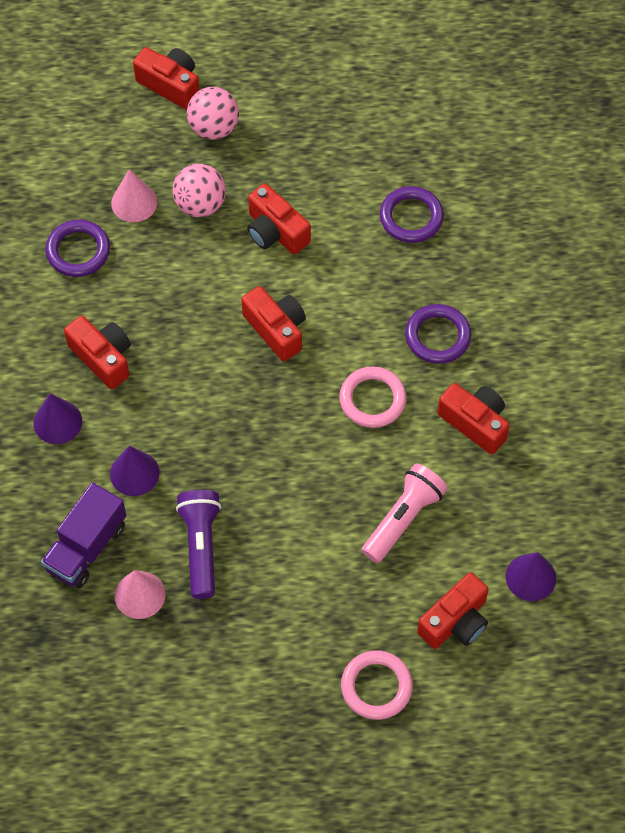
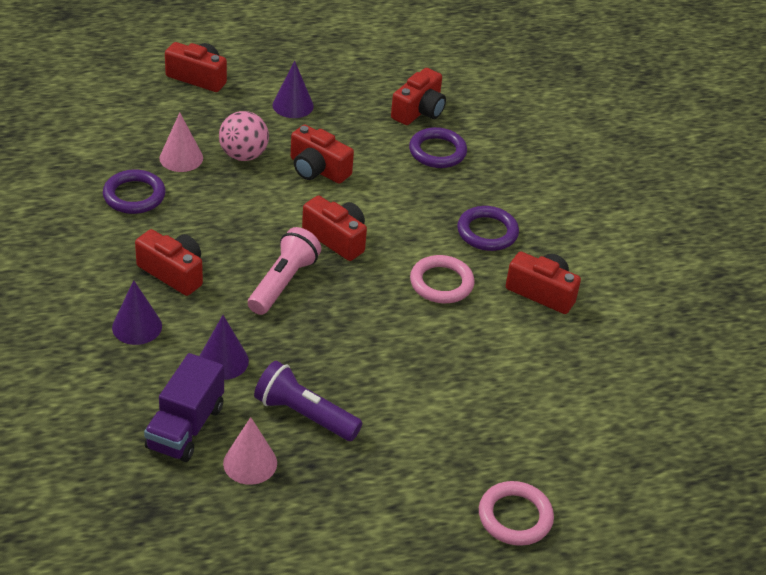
camera: 15 degrees left, 20 degrees down
purple flashlight [176,490,221,599] -> purple flashlight turned 45 degrees counterclockwise [254,361,362,441]
pink ball [187,87,239,140] -> none
pink flashlight [362,463,448,563] -> pink flashlight moved to [248,227,321,315]
red camera [417,572,488,649] -> red camera moved to [391,68,446,125]
purple cone [506,552,556,601] -> purple cone moved to [273,61,314,118]

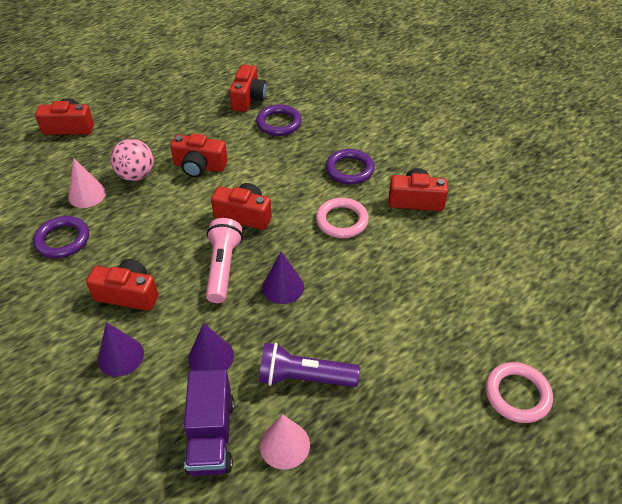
camera: 20 degrees left, 5 degrees up
purple cone [273,61,314,118] -> purple cone moved to [262,251,304,304]

